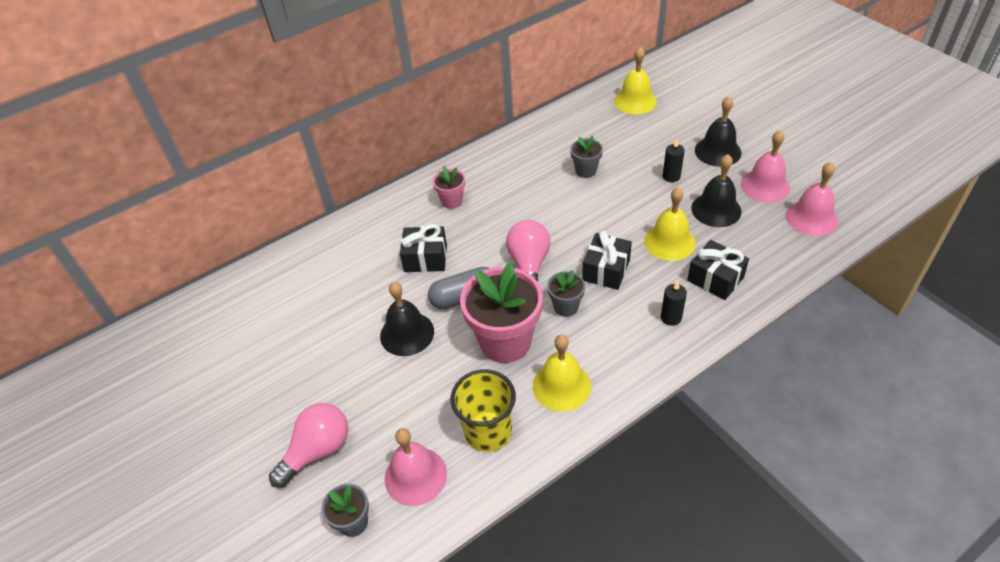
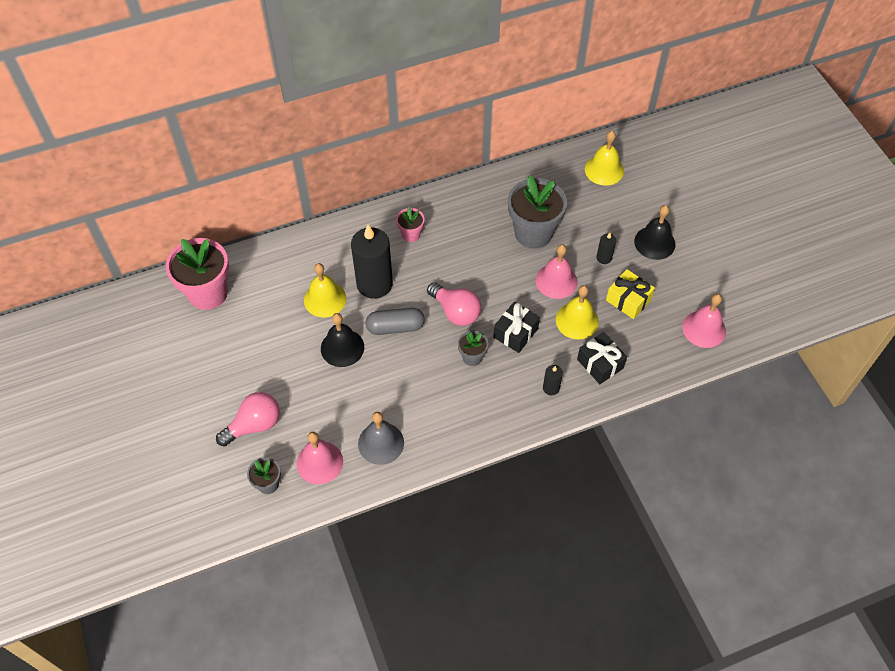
camera: 10 degrees right, 10 degrees up
black gift [400,224,447,272] -> black candle [351,225,393,299]
yellow cup [450,369,516,452] -> grey bell [358,412,404,465]
pink flower pot [460,262,543,363] -> pink flower pot moved to [166,238,229,310]
pink light bulb [506,220,551,282] -> pink light bulb turned 120 degrees clockwise [427,282,481,326]
yellow bell [533,335,591,411] -> yellow bell moved to [304,263,346,318]
grey flower pot [570,136,603,178] -> grey flower pot [508,175,567,249], size x2.03
black bell [691,154,741,227] -> yellow gift [606,269,655,319]
pink bell [741,130,790,203] -> pink bell moved to [536,244,578,299]

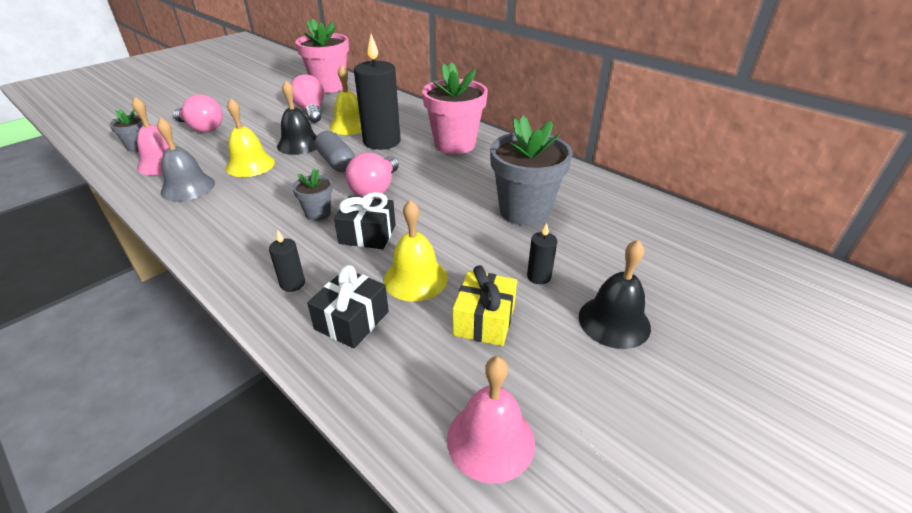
camera: 65 degrees right, 20 degrees down
pink flower pot [396,207,425,242] -> pink flower pot [422,62,488,154], size x2.03
pink bell [536,244,578,299] -> none
yellow bell [585,131,624,186] -> yellow bell moved to [226,98,275,177]
none -> pink light bulb [291,74,324,123]

